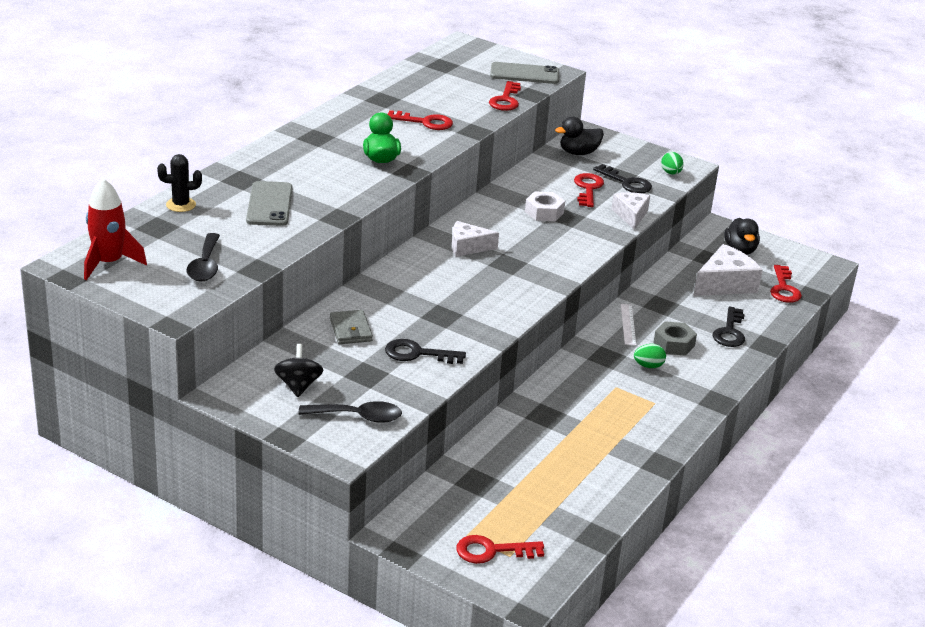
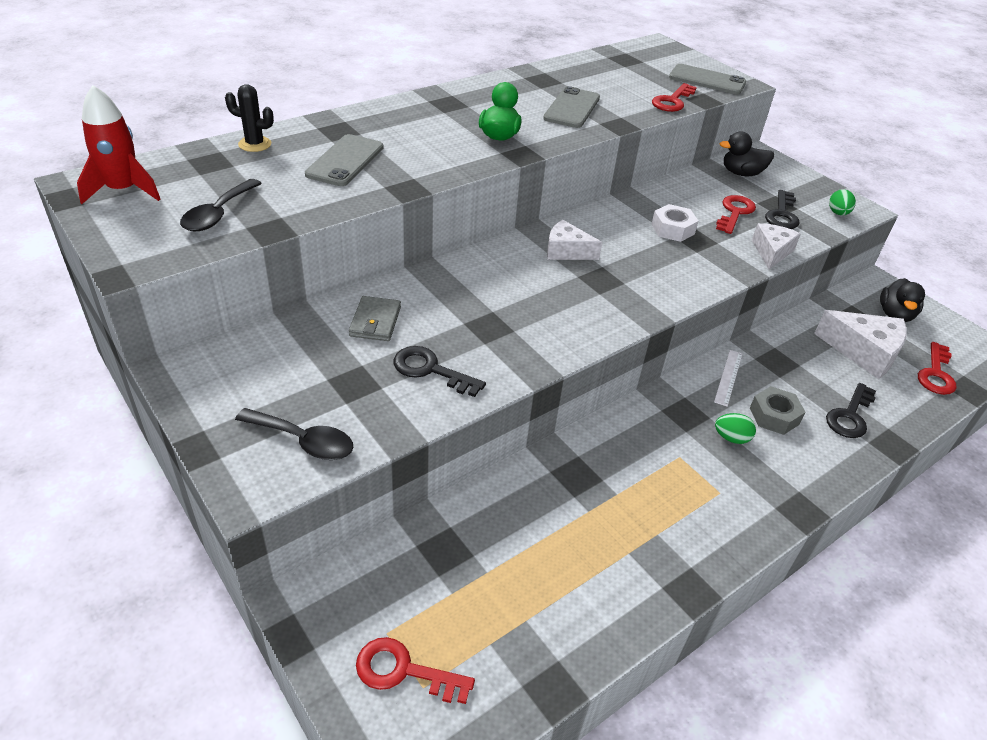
camera: 20 degrees right, 10 degrees up
black spinning top [274,344,323,397] -> none
red key [388,110,453,130] -> grey phone [543,86,600,128]
black key [593,164,652,193] -> black key turned 45 degrees clockwise [765,190,799,229]
white cheese [693,244,763,296] -> white cheese turned 45 degrees clockwise [814,310,907,379]

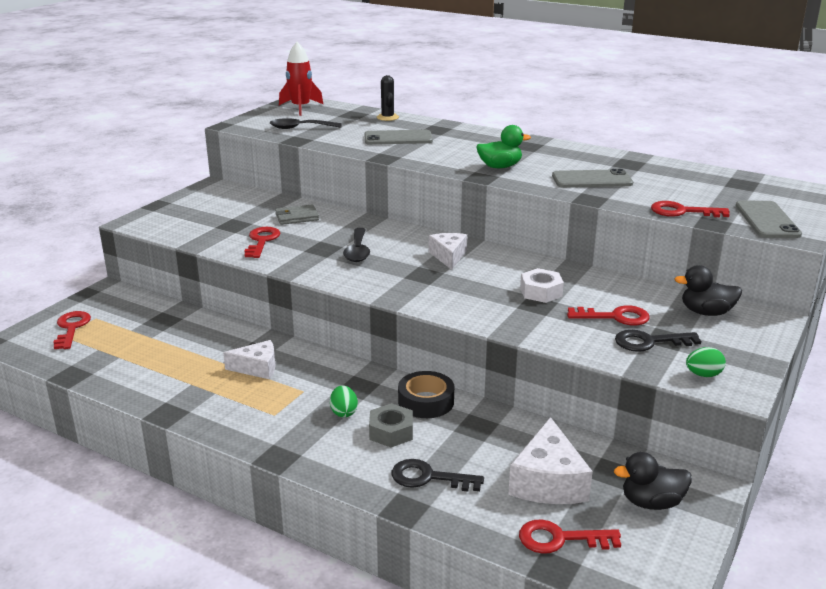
camera: 70 degrees right, 15 degrees down
black spoon [235,408,353,460] -> black spoon moved to [343,228,370,262]
black key [393,346,486,397] -> red key [245,227,280,258]
white ruler [714,350,742,407] -> black tape [398,371,454,418]
black duck [719,132,774,176] -> black duck turned 60 degrees counterclockwise [674,265,742,316]
white cheese [752,223,801,269] -> white cheese moved to [223,340,275,379]

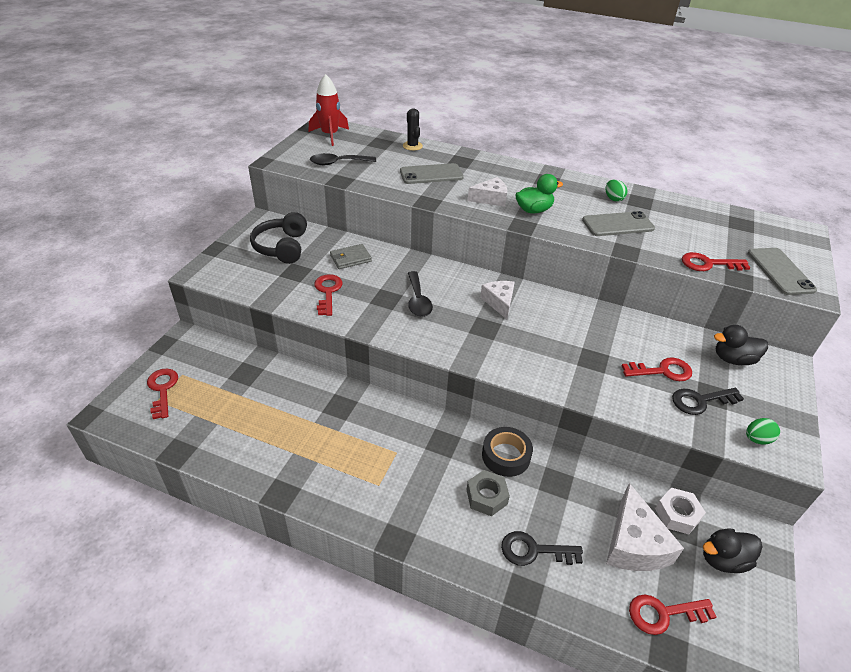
camera: 10 degrees left, 15 degrees up
white cheese [223,340,275,379] -> white cheese moved to [468,177,507,207]
green egg [330,385,358,418] -> green egg moved to [606,180,627,202]
white nut [520,268,564,303] -> white nut moved to [655,488,706,534]
none -> black headphones [250,212,307,264]

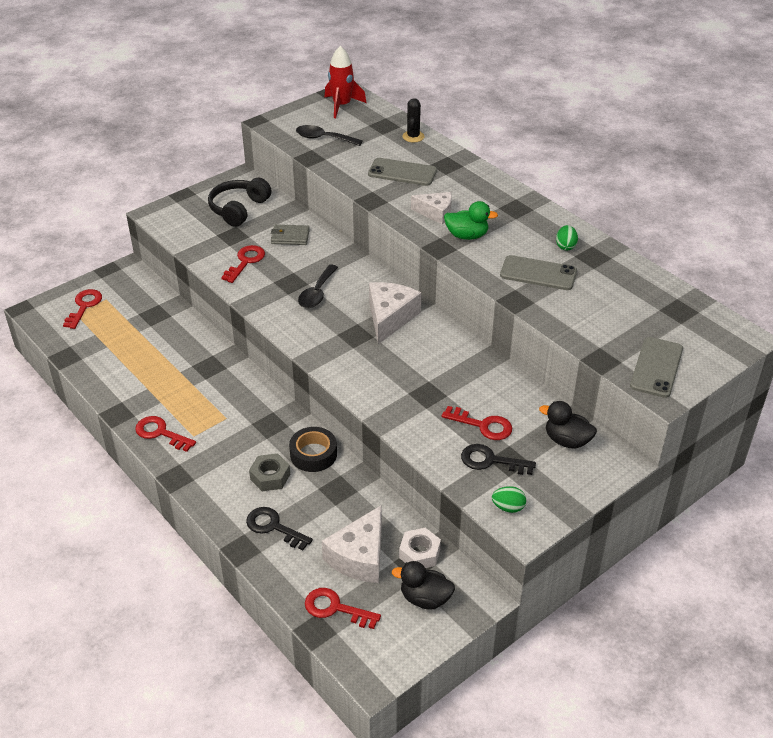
camera: 30 degrees right, 0 degrees up
white cheese [480,281,515,319] -> white cheese [369,282,421,344], size x1.54
red key [682,252,750,271] -> red key moved to [135,416,196,452]

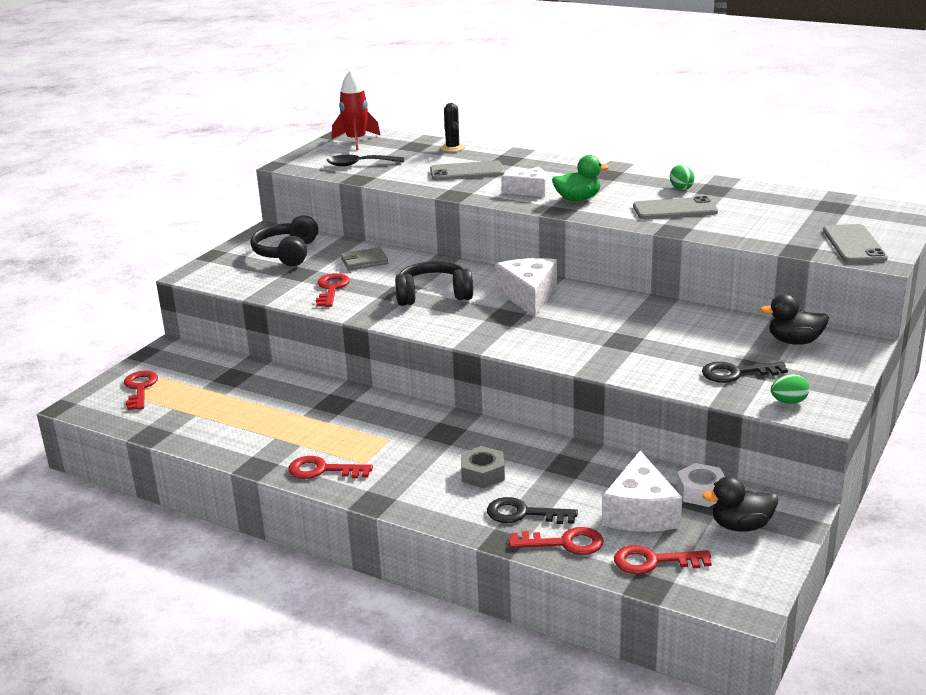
camera: 20 degrees left, 15 degrees down
black tape [289,427,337,472] -> none
black spoon [298,265,338,308] -> black headphones [395,261,473,306]
red key [442,406,512,440] -> red key moved to [509,527,604,555]

